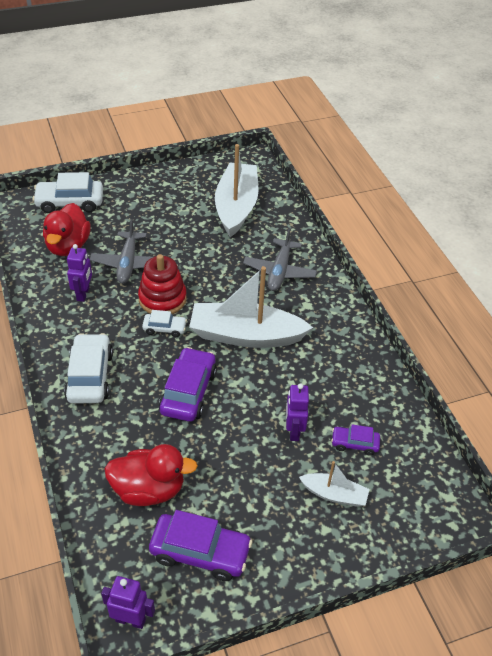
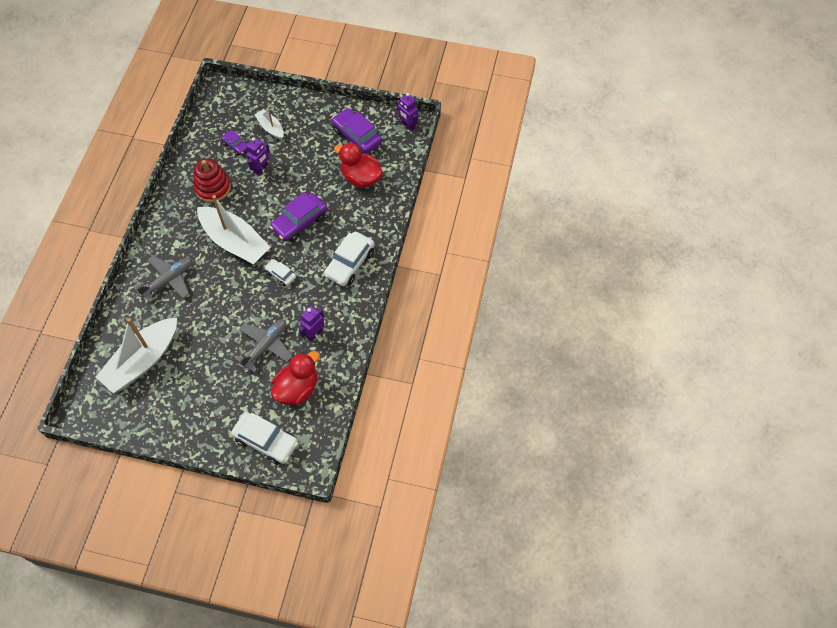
camera: 145 degrees left, 15 degrees up
red stacking toy [138,254,187,314] -> red stacking toy moved to [193,158,231,203]

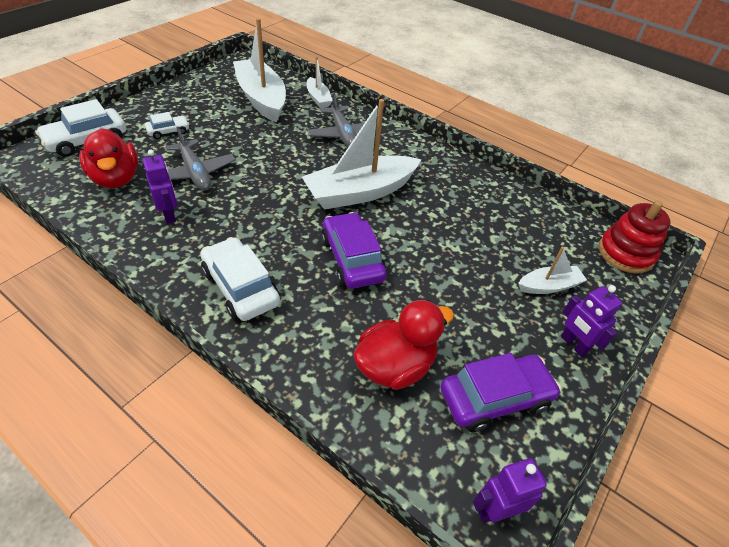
camera: 110 degrees right, 15 degrees down
red stacking toy [193,158,231,203] -> red stacking toy moved to [599,200,671,274]
purple car [221,130,248,156] -> none
purple robot [247,137,270,175] -> purple robot moved to [561,285,622,357]
white car [264,259,296,286] -> white car moved to [145,112,189,139]
none -> white boat [307,57,332,108]

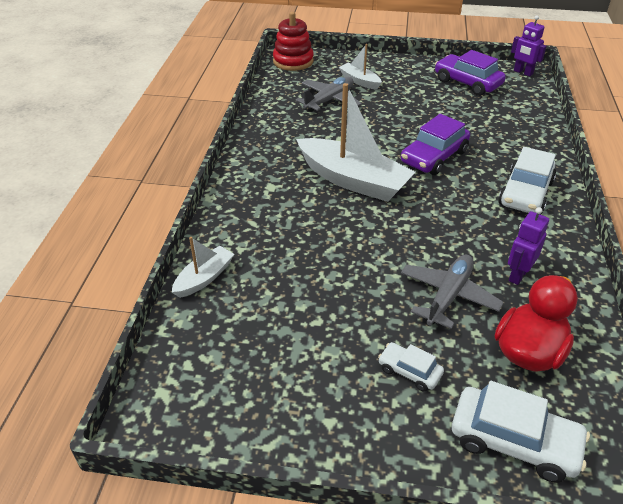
camera: 115 degrees left, 5 degrees down
white boat [233,18,286,123] -> none
grey plane [307,92,377,147] -> grey plane moved to [296,77,361,112]
red duck [353,300,454,390] -> none
purple robot [561,285,622,357] -> none

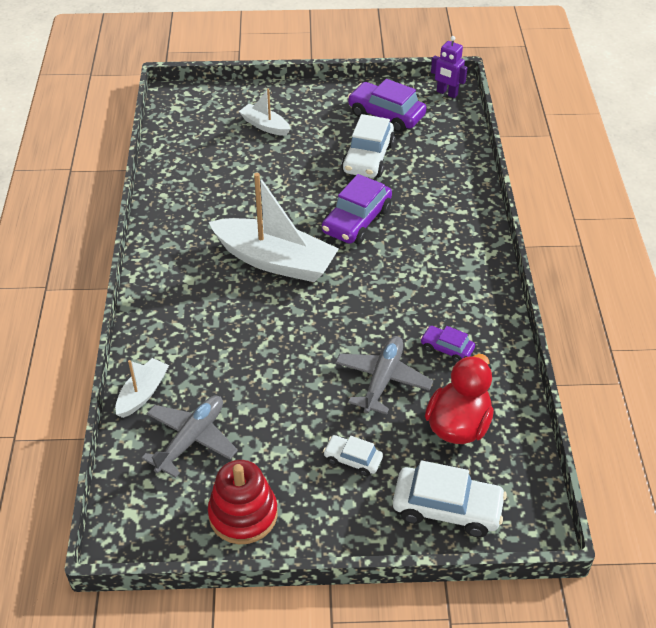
camera: 10 degrees left, 5 degrees up
red stacking toy [273,12,314,71] -> red stacking toy moved to [208,460,278,544]
grey plane [296,77,361,112] -> grey plane moved to [142,396,238,478]
white car [498,147,556,215] -> white car moved to [341,114,395,178]
purple robot [508,207,549,285] -> purple car [420,326,475,363]

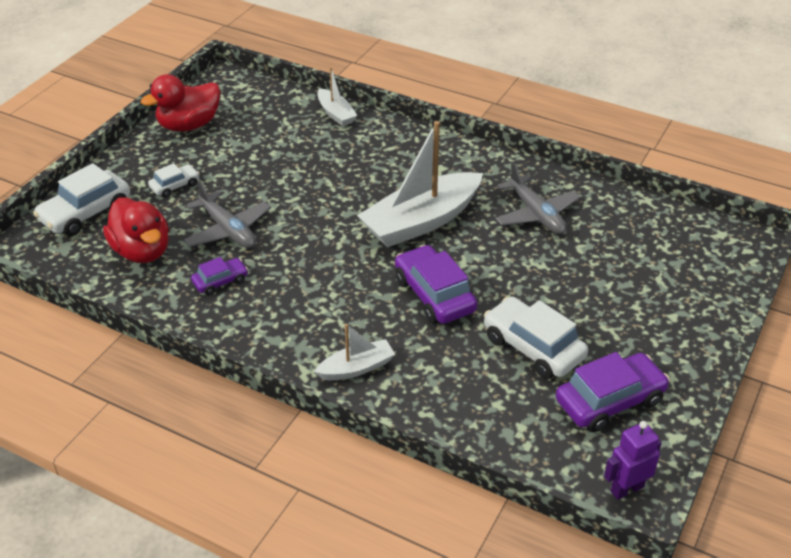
camera: 120 degrees right, 5 degrees down
grey plane [142,396,238,478] -> grey plane moved to [495,162,580,234]
red stacking toy [208,460,278,544] -> red duck [141,74,220,131]
white boat [239,89,290,136] -> white boat moved to [314,324,395,381]

